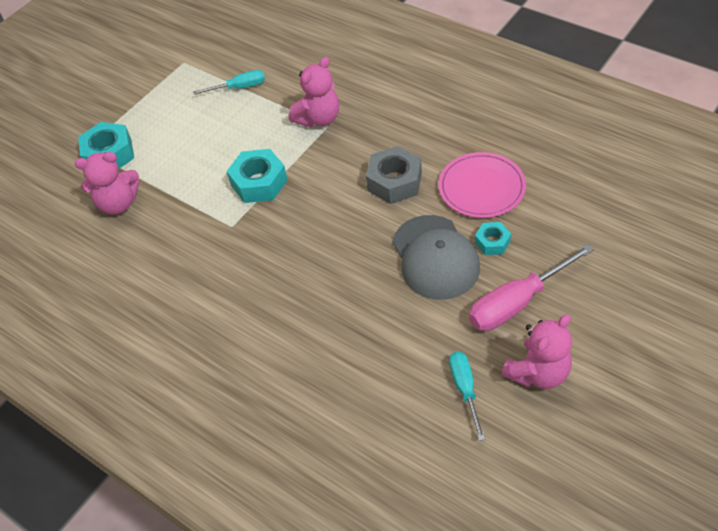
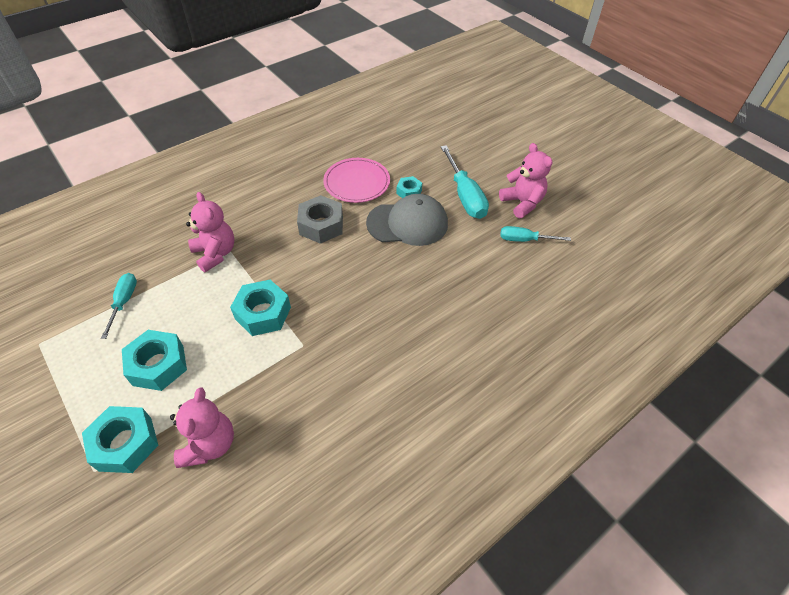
camera: 80 degrees left, 0 degrees up
pink screwdriver [469,244,594,331] -> turquoise screwdriver [441,145,489,219]
none -> turquoise nut [122,330,187,391]

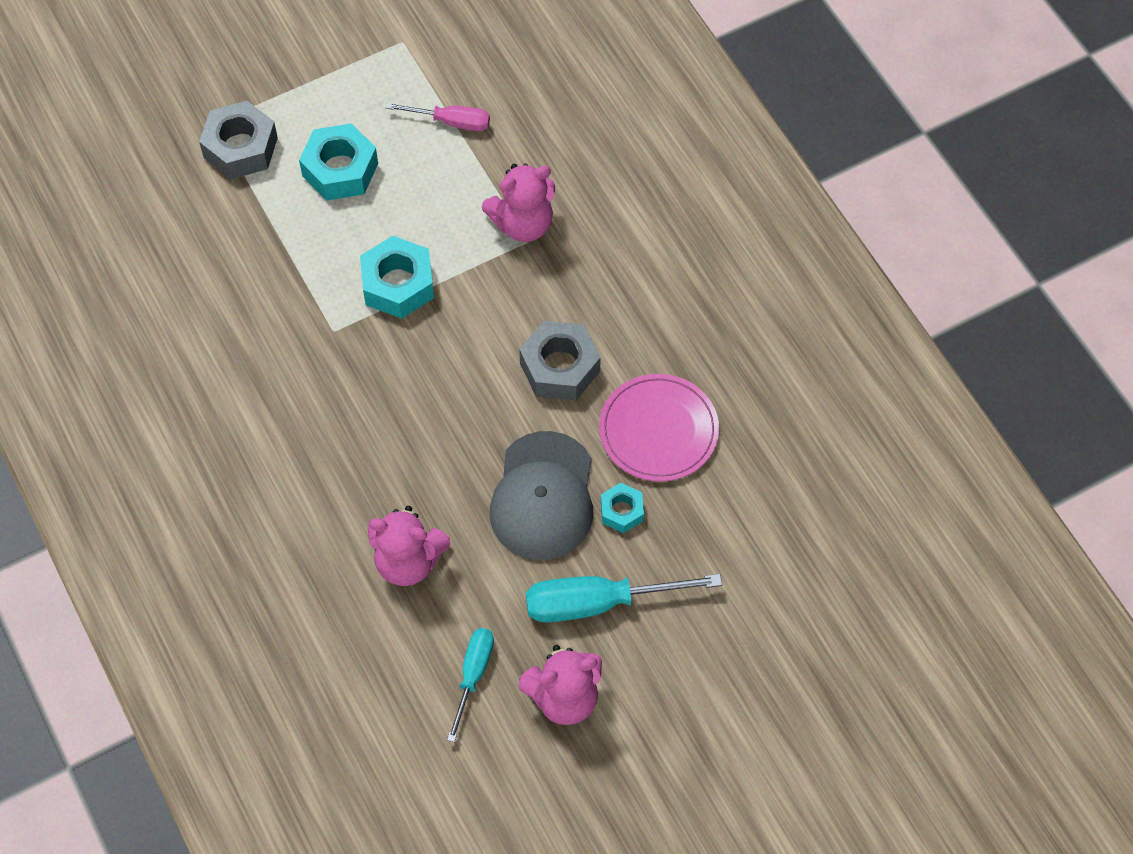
camera: 100 degrees right, 10 degrees up
turquoise nut [82,406,158,473] -> grey nut [199,101,278,179]
turquoise screwdriver [101,273,137,339] -> pink screwdriver [386,103,490,131]
pink teddy bear [170,387,234,468] -> pink teddy bear moved to [368,506,450,586]

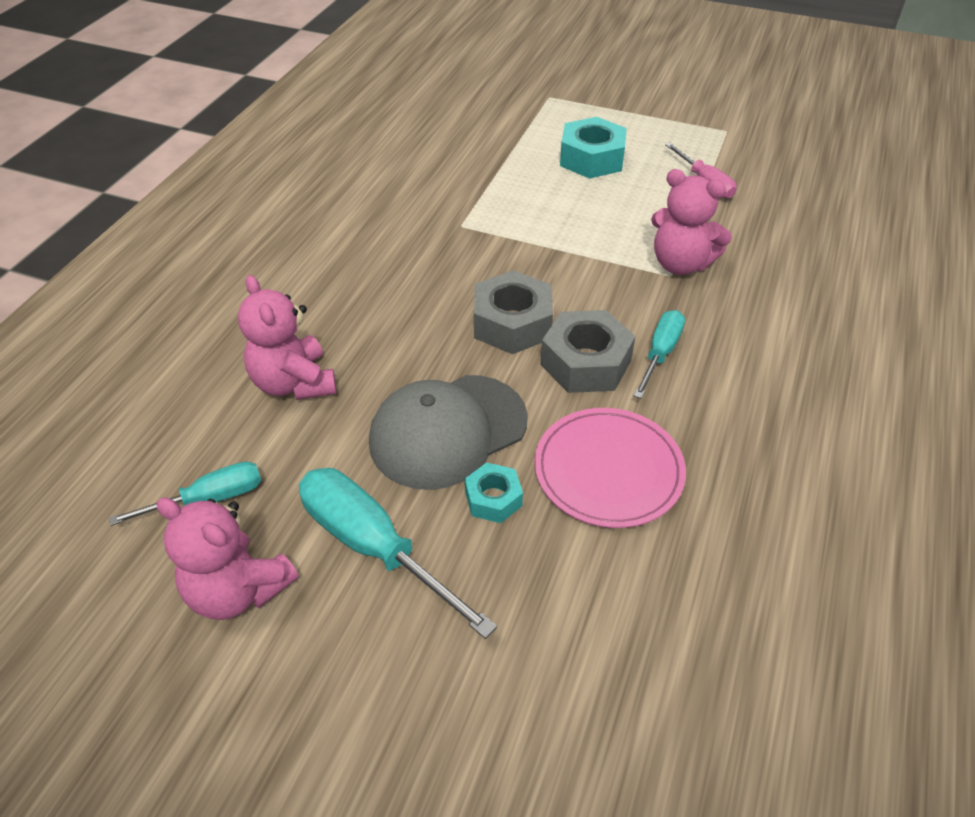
camera: 50 degrees right, 15 degrees down
grey nut [199,101,278,179] -> grey nut moved to [474,270,553,354]
turquoise nut [360,236,434,319] -> none
none -> turquoise screwdriver [634,310,685,399]

